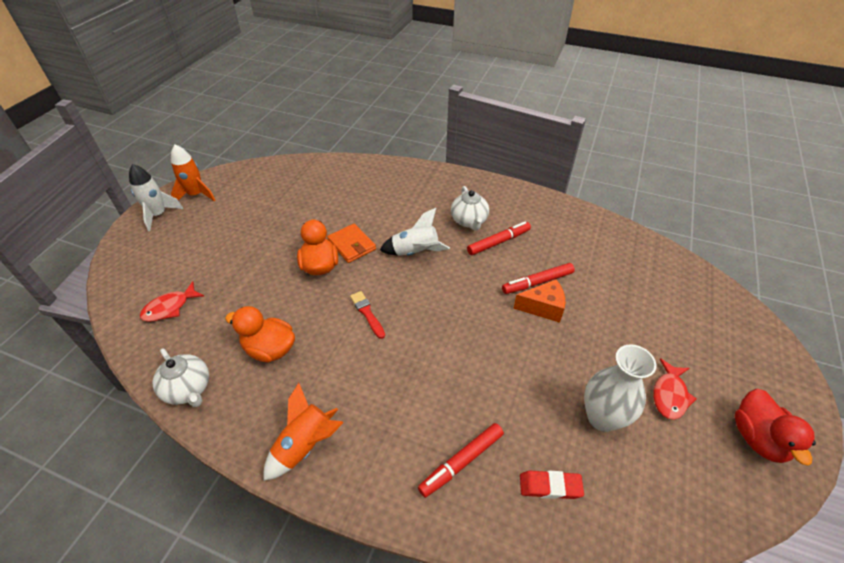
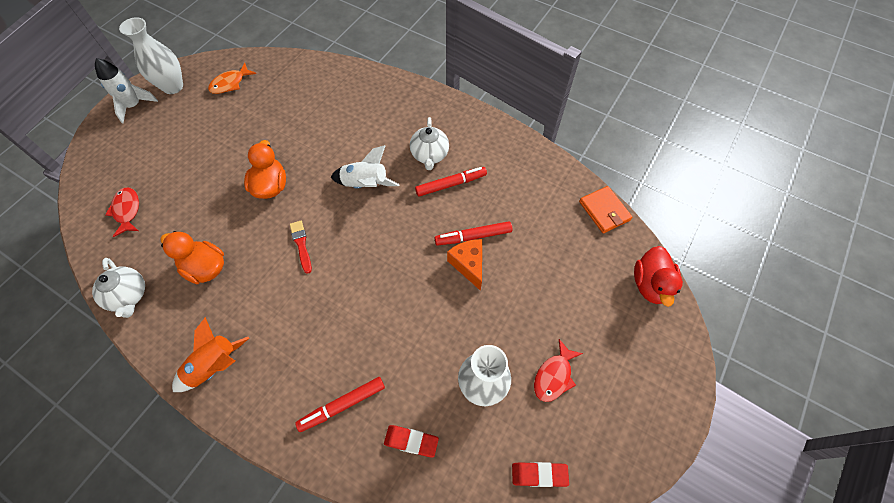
camera: 10 degrees right, 15 degrees up
red fish [140,281,204,322] -> red fish turned 105 degrees clockwise [105,188,139,237]
orange rocket [171,145,215,201] -> white vase [119,17,183,94]
orange wallet [327,223,376,263] -> orange wallet moved to [579,186,633,233]
orange cheese [513,279,565,323] -> orange cheese turned 120 degrees counterclockwise [447,239,482,291]
red duck [735,389,816,466] -> red duck moved to [634,246,683,307]
none -> orange fish [208,62,256,94]
none -> red eraser [512,462,569,487]

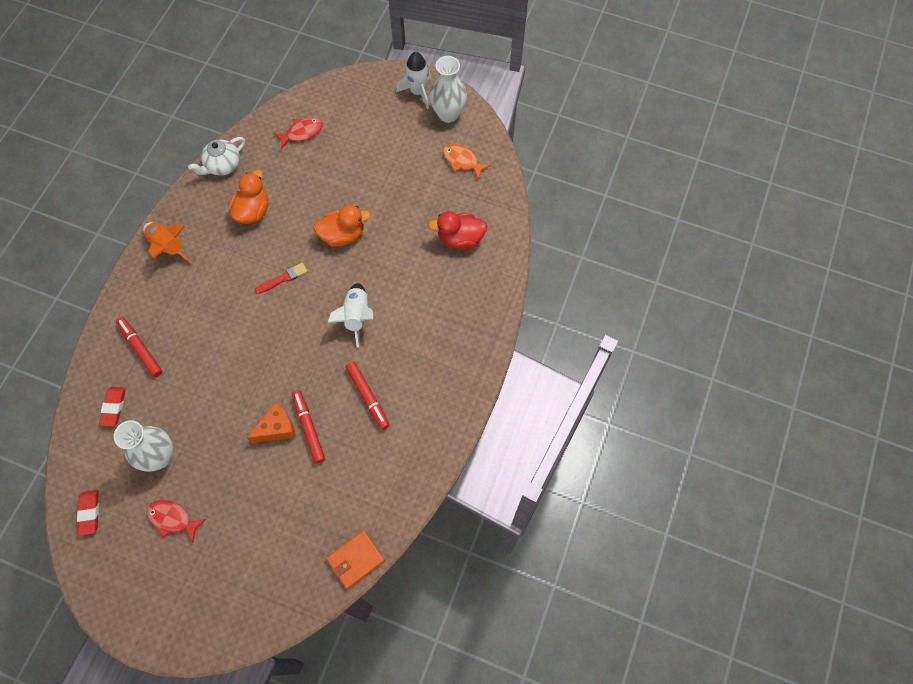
camera: 80 degrees right, 5 degrees up
white teapot [410,117,449,170] -> none
red duck [634,246,683,307] -> red duck moved to [428,211,487,250]

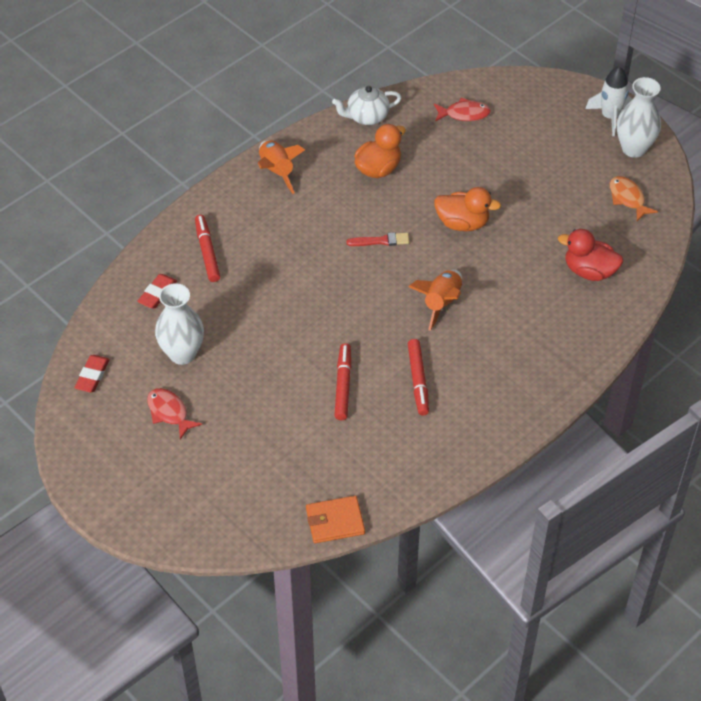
camera: 25 degrees right, 15 degrees down
orange cheese [247,402,296,443] -> none
white rocket [327,283,373,347] -> orange rocket [408,270,462,331]

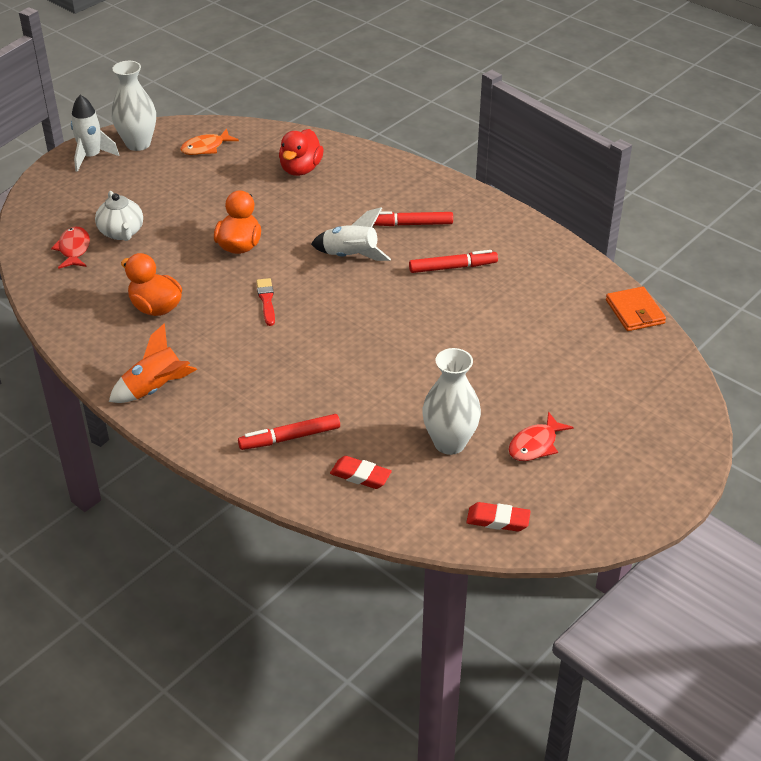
camera: 95 degrees left, 10 degrees down
white teapot [332,86,402,125] -> white teapot moved to [95,191,143,241]
red marker [335,343,351,420] -> red marker moved to [374,211,453,226]
orange rocket [408,270,462,331] -> white rocket [311,207,391,261]

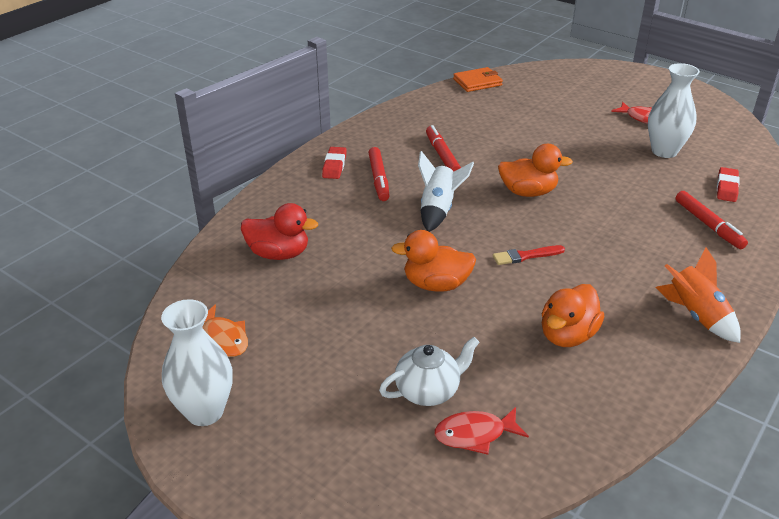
camera: 95 degrees left, 5 degrees down
white rocket [71,95,119,172] -> none
red eraser [466,502,531,532] -> red eraser moved to [322,147,347,179]
none -> orange duck [498,144,573,197]

